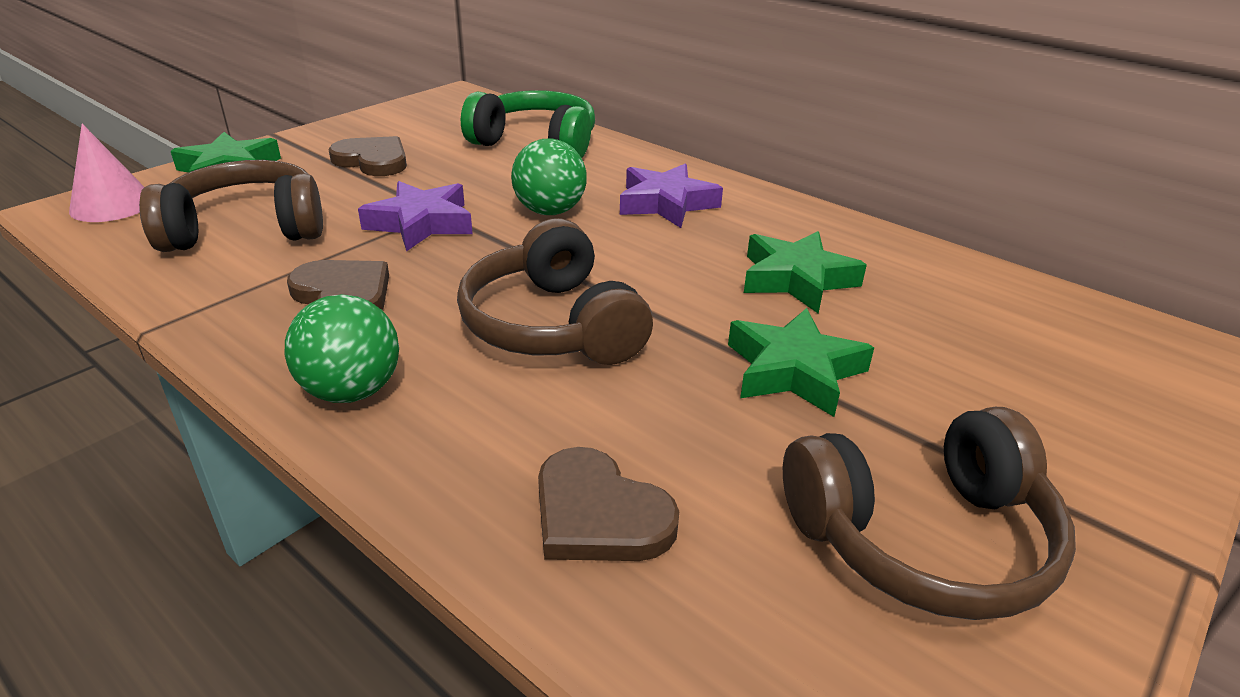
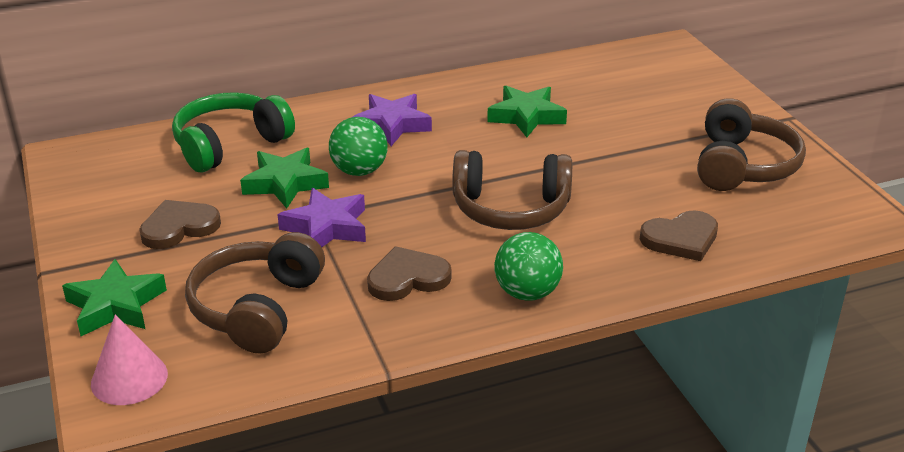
camera: 60 degrees left, 0 degrees up
green star [728,308,874,417] -> green star moved to [240,148,329,209]

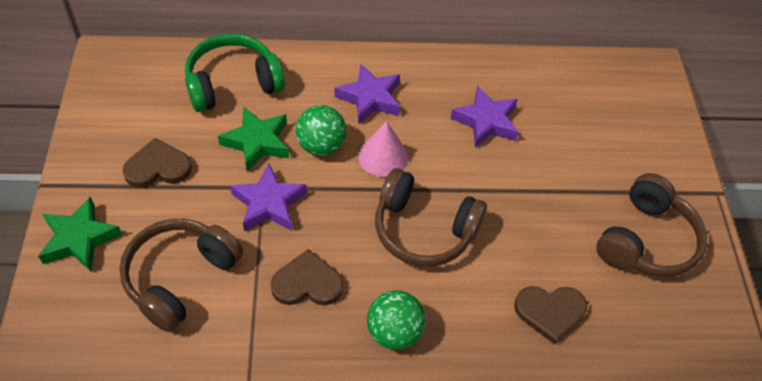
camera: 15 degrees right, 20 degrees up
pink cone [91,314,168,405] -> pink cone moved to [358,121,408,177]
green star [487,86,567,137] -> purple star [450,86,519,148]

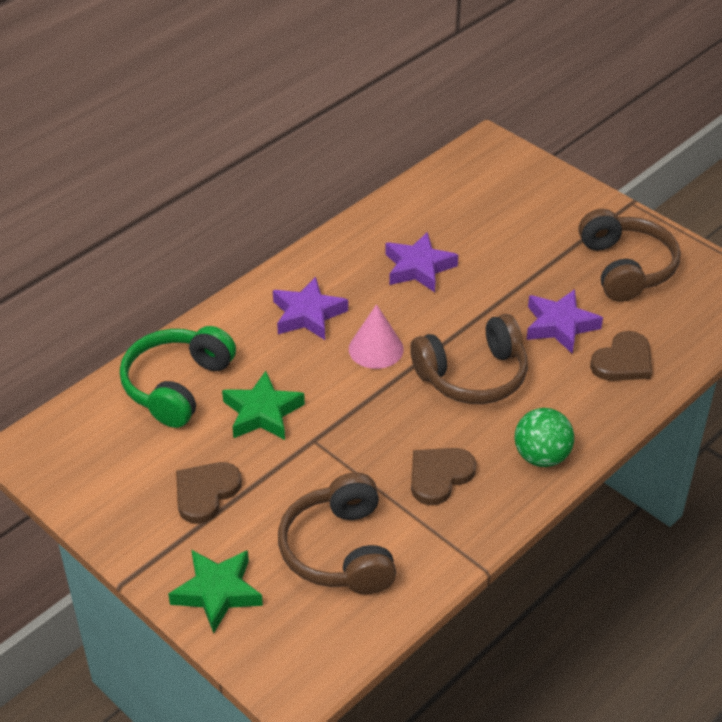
camera: 40 degrees left, 10 degrees down
purple star [230,164,307,232] -> purple star moved to [526,289,603,354]
green ball [296,105,346,156] -> none

